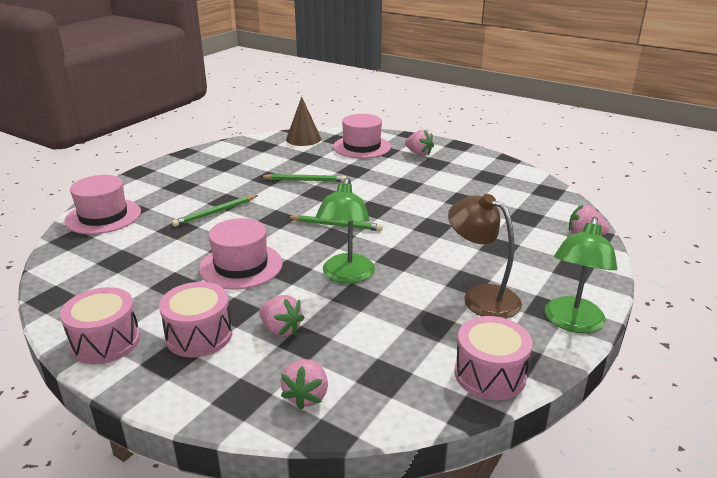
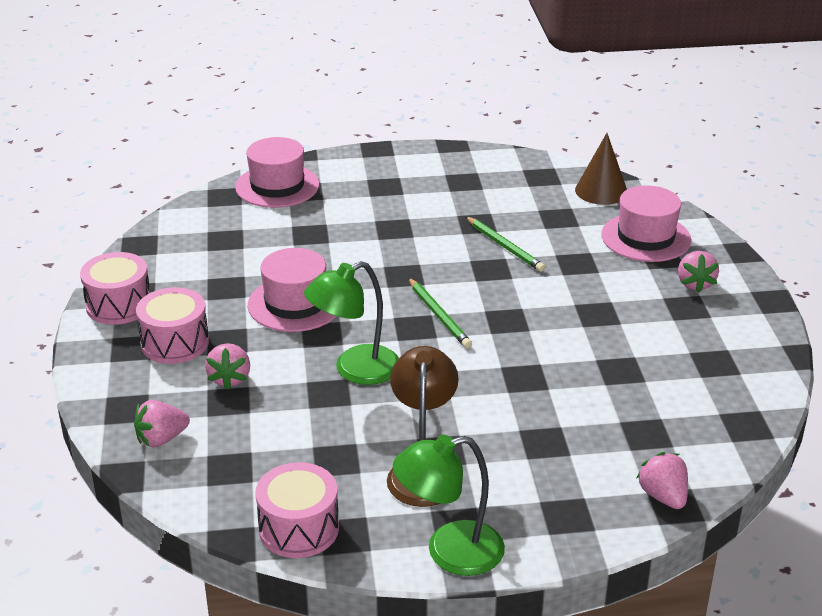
camera: 50 degrees right, 5 degrees up
green pencil [172,195,258,227] -> none

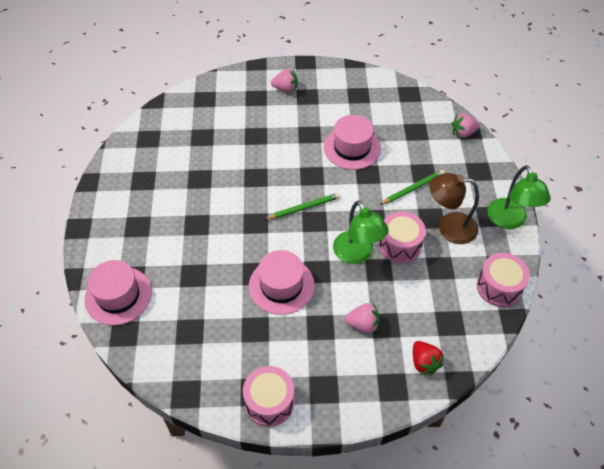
camera: 85 degrees left, 20 degrees up
pink strawberry [134,400,190,448] -> red strawberry [413,341,444,375]
pink drum [136,287,209,364] -> pink drum moved to [379,211,426,263]
green pencil [465,216,545,272] -> green pencil moved to [379,170,445,205]
brown cone [575,133,627,205] -> none
pink hat [601,185,691,262] -> pink hat moved to [324,115,381,170]

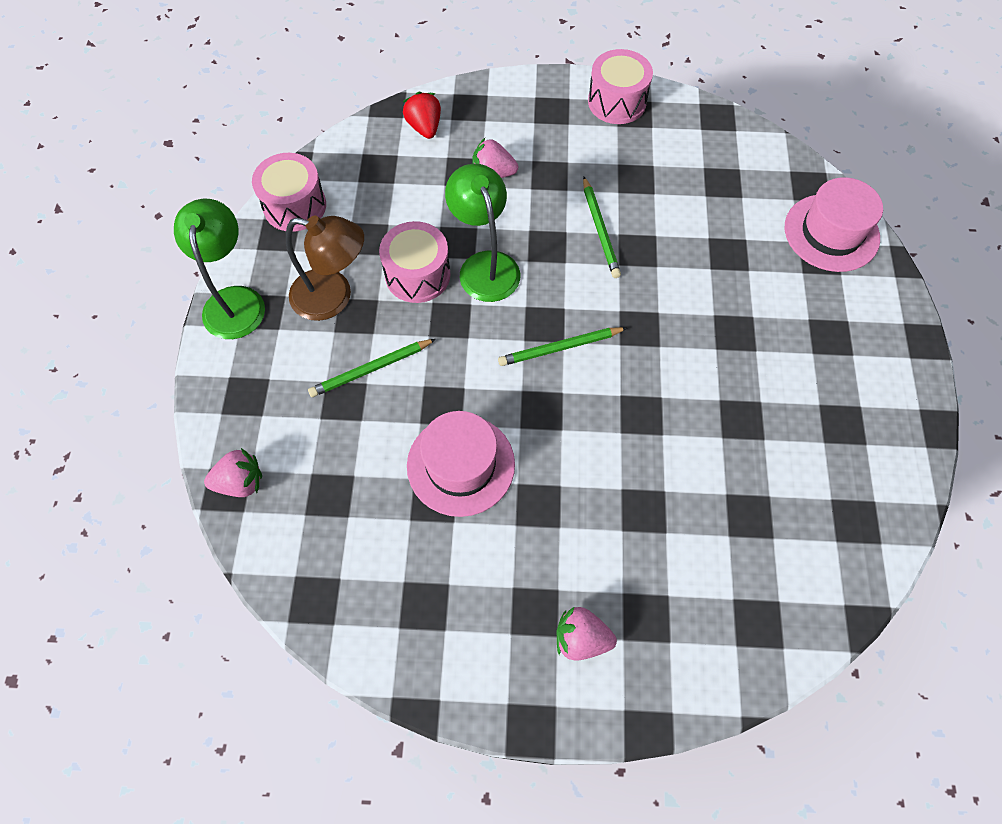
camera: 175 degrees left, 10 degrees up
pink hat [249,250,315,315] -> green pencil [583,176,621,278]

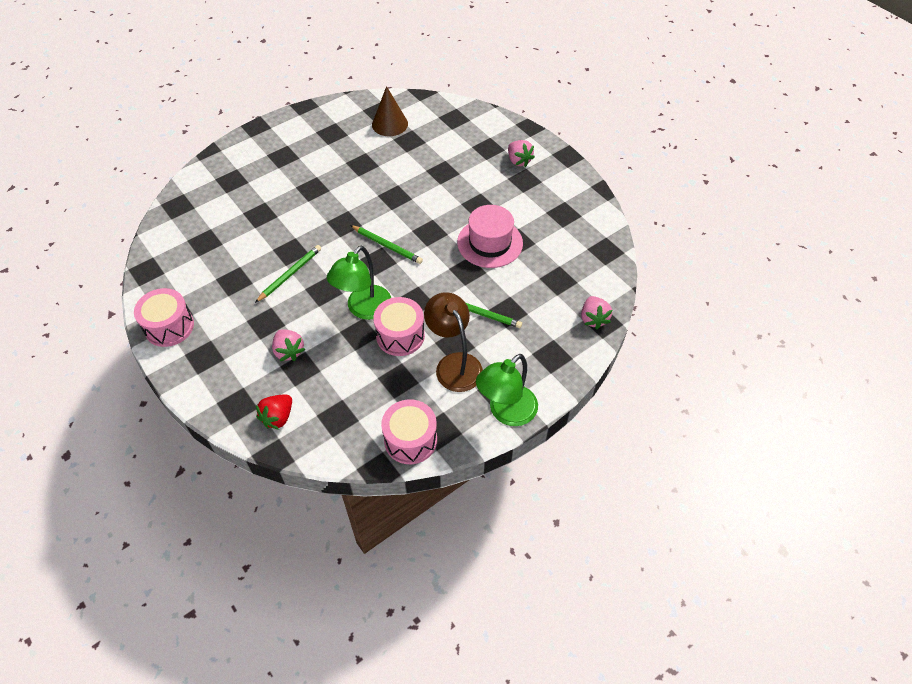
camera: 130 degrees left, 10 degrees down
pink strawberry [204,448,262,497] -> pink strawberry turned 135 degrees counterclockwise [581,296,612,329]
pink hat [785,177,883,272] -> none
none -> brown cone [372,86,408,136]

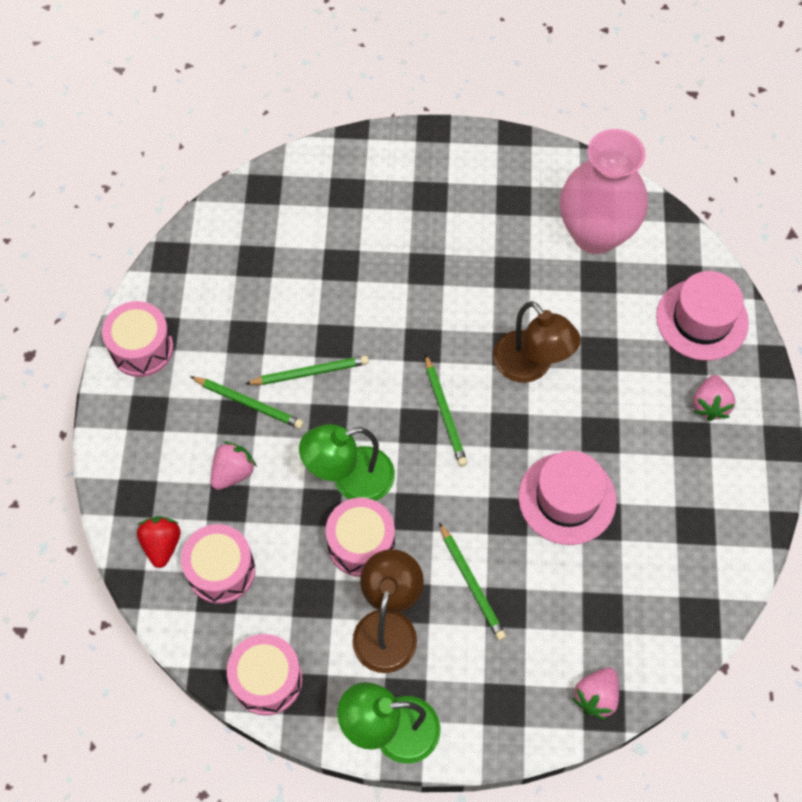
camera: 40 degrees right, 10 degrees up
red strawberry [256,394,292,430] -> red strawberry turned 105 degrees clockwise [137,516,180,568]
pink strawberry [272,329,305,361] -> pink strawberry turned 150 degrees counterclockwise [210,442,257,490]
brown cone [372,86,408,136] -> pink vase [560,129,648,254]
none -> pink drum [181,524,255,604]
none -> green pencil [190,376,304,429]
none -> brown lamp [493,301,581,383]
none -> pink hat [656,271,749,361]

